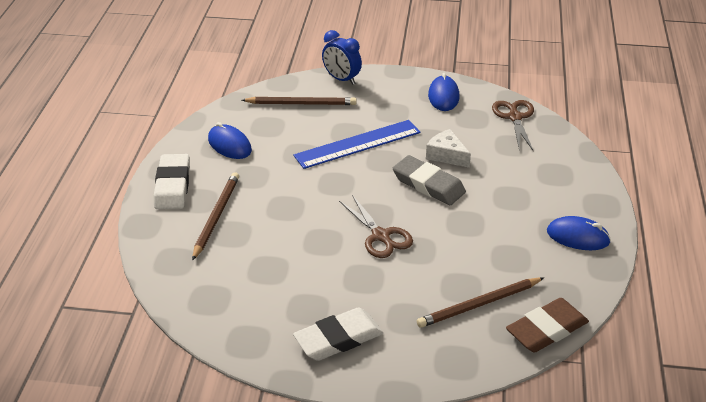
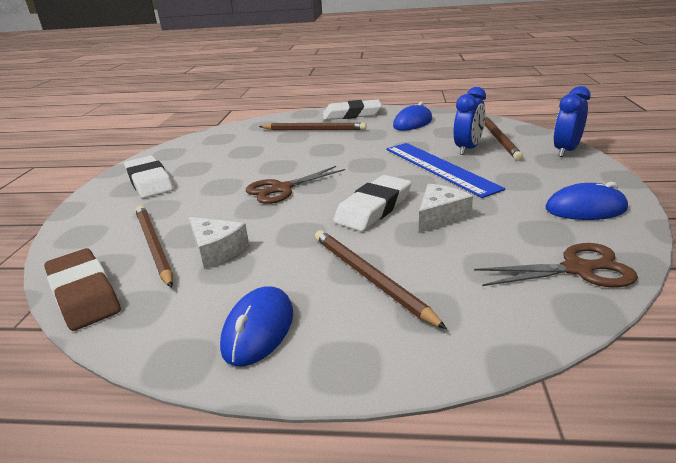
camera: 90 degrees right, 10 degrees down
grey eraser [393,155,466,205] -> white eraser [333,175,411,231]
none -> white cheese [189,217,249,269]
none -> brown pencil [315,230,447,329]
none -> blue clock [454,87,486,155]

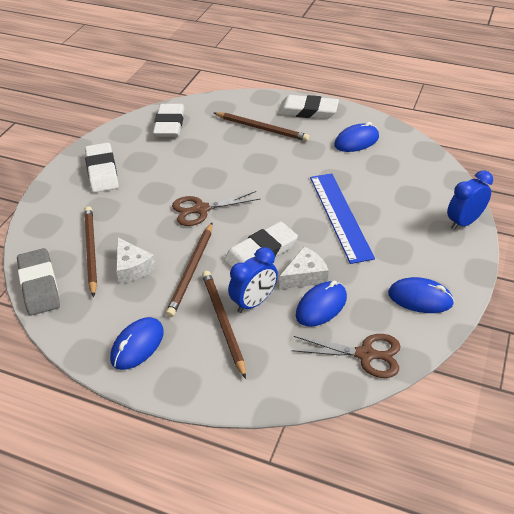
camera: 15 degrees right, 15 degrees up
brown eraser [44,248,121,331] -> grey eraser [17,248,60,316]
blue clock [454,87,486,155] -> blue clock moved to [228,247,278,313]
brown pencil [484,117,523,161] -> brown pencil moved to [166,223,213,317]
none -> white eraser [153,104,184,137]
none -> blue mouse [296,281,347,327]

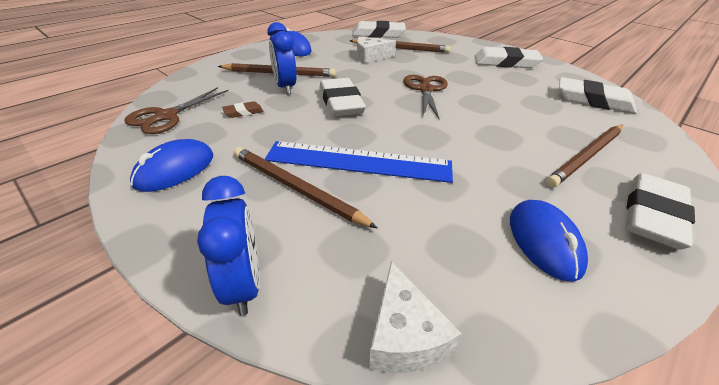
camera: 110 degrees right, 5 degrees down
grey eraser [17,248,60,316] -> white eraser [352,21,406,38]
brown pencil [166,223,213,317] -> brown pencil moved to [234,147,378,229]
white cheese [279,246,329,289] -> white cheese moved to [369,261,462,373]
blue mouse [296,281,347,327] -> brown eraser [222,101,264,118]

